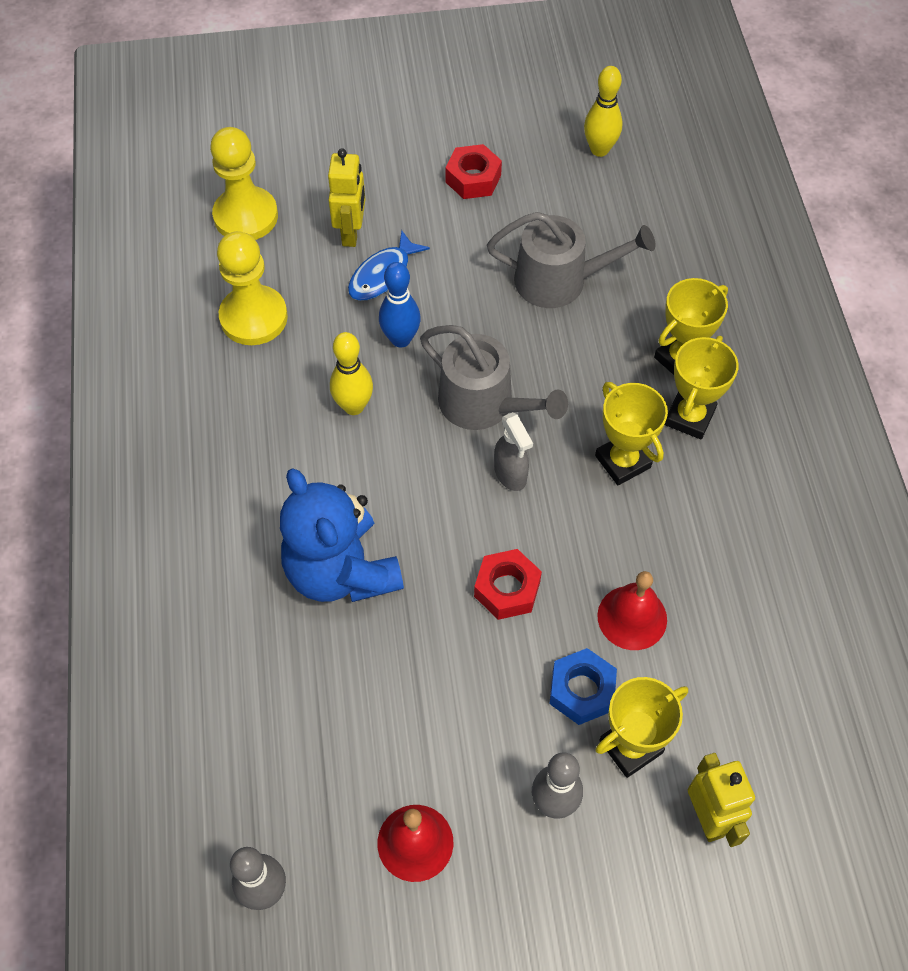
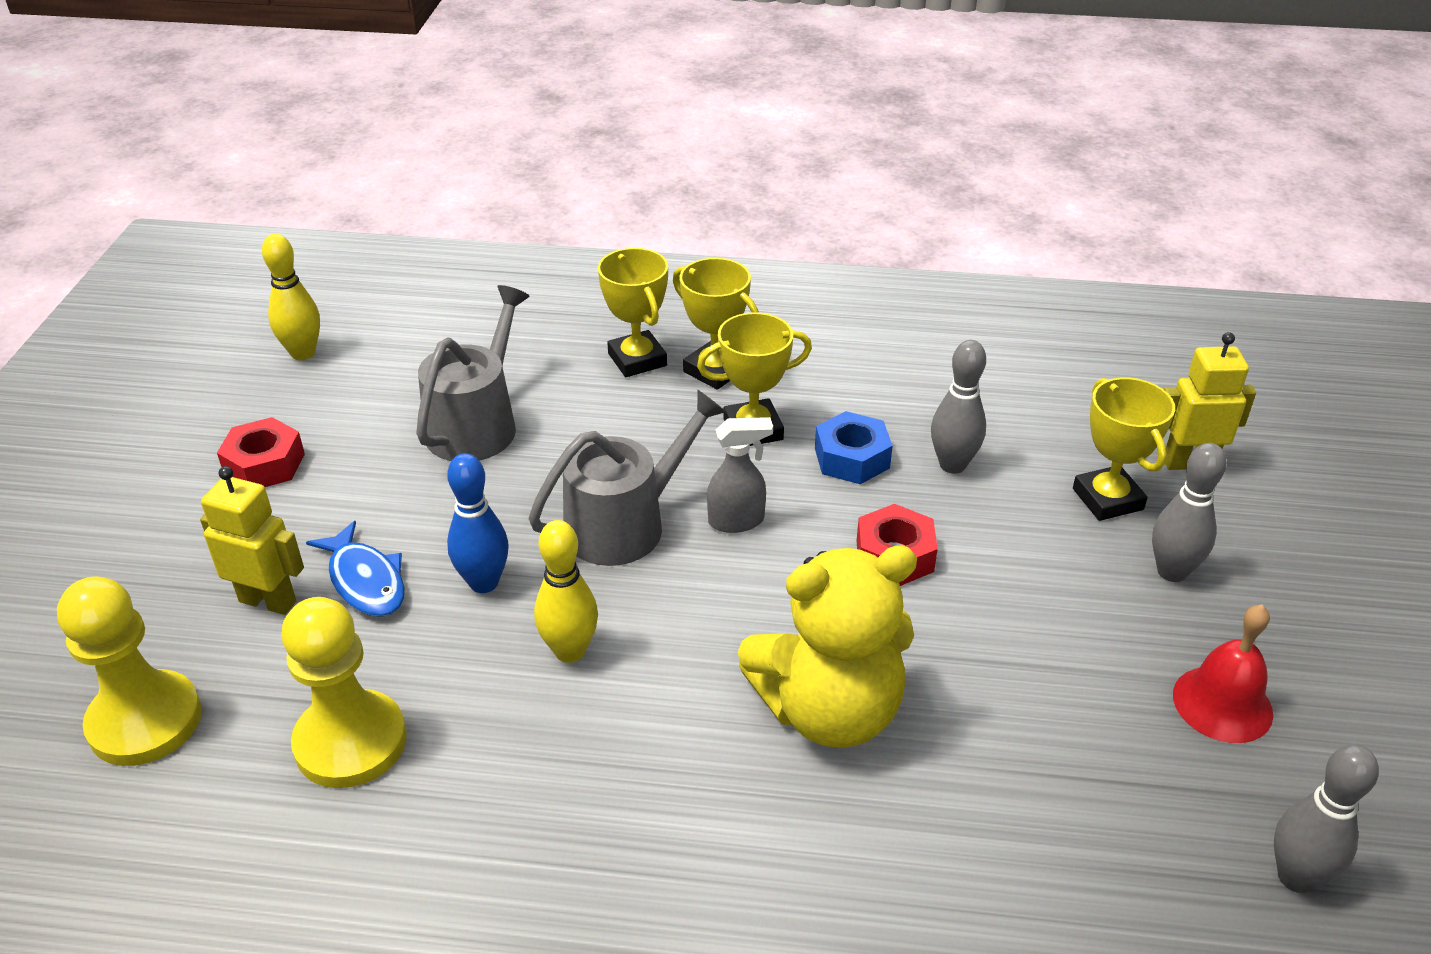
camera: 75 degrees left, 20 degrees down
blue teddy bear [280,468,404,602] -> yellow teddy bear [738,546,917,748]
blue nut [549,648,617,725] -> blue nut moved to [815,411,893,484]
red bell [597,571,667,650] -> grey bowling pin [931,340,986,474]

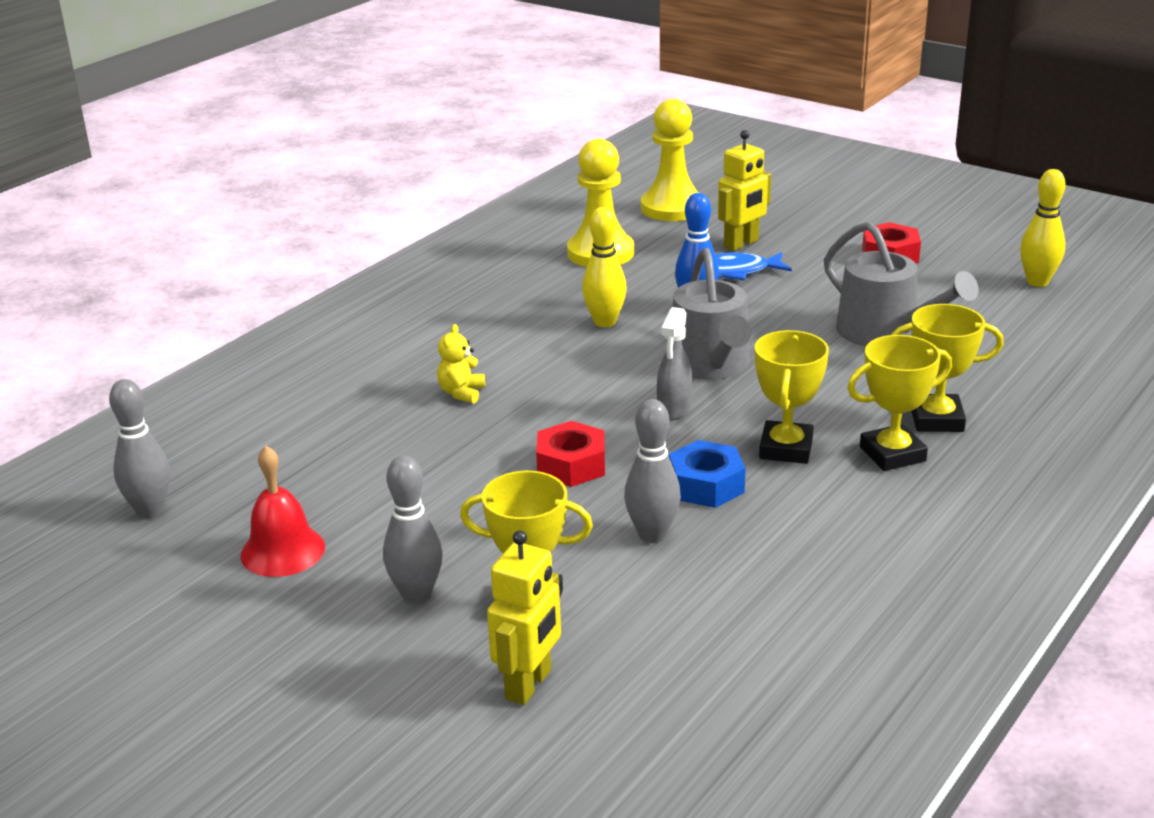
camera: 120 degrees right, 10 degrees down
yellow teddy bear [738,546,917,748] -> yellow teddy bear [437,324,485,404], size x0.40

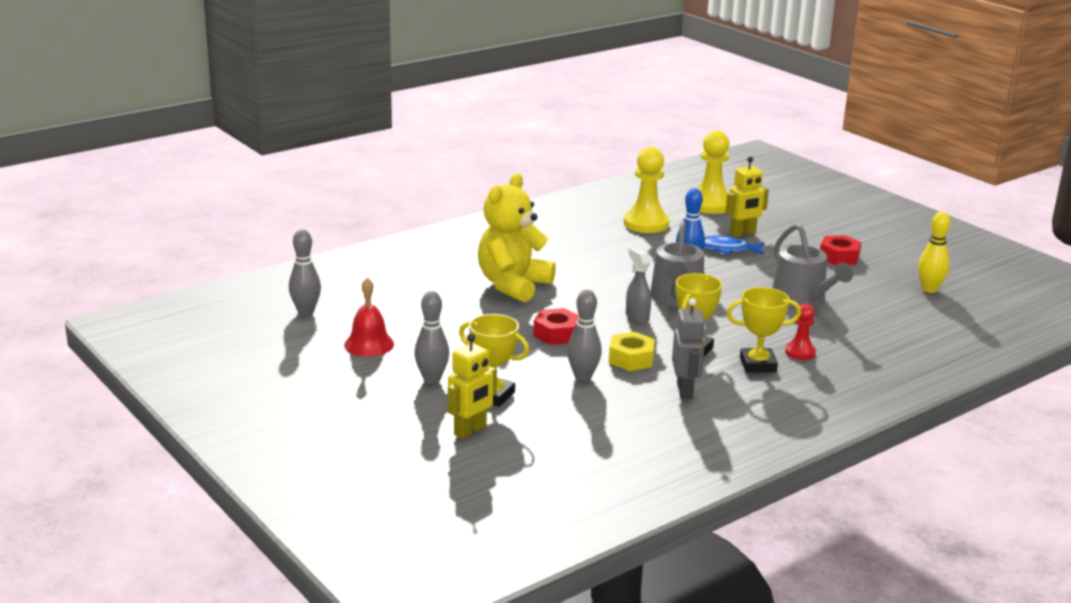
camera: 15 degrees right, 5 degrees down
yellow teddy bear [437,324,485,404] -> yellow teddy bear [478,174,556,302], size x2.48
yellow bowling pin [582,207,627,327] -> none
grey spray bottle [657,307,692,421] -> grey spray bottle turned 120 degrees clockwise [626,247,651,324]
blue nut [669,440,746,508] -> yellow nut [609,332,655,371]
yellow trophy [891,304,1004,432] -> red pawn [785,304,816,360]
none -> grey robot [672,298,705,399]

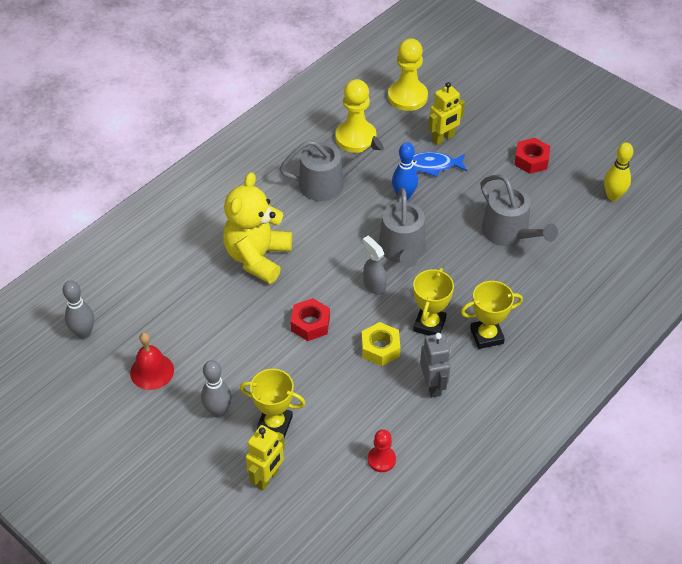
camera: 10 degrees left, 25 degrees up
grey bowling pin [567,290,602,381] -> none
red pawn [785,304,816,360] -> red pawn moved to [368,429,396,472]
none -> grey watering can [279,136,384,201]

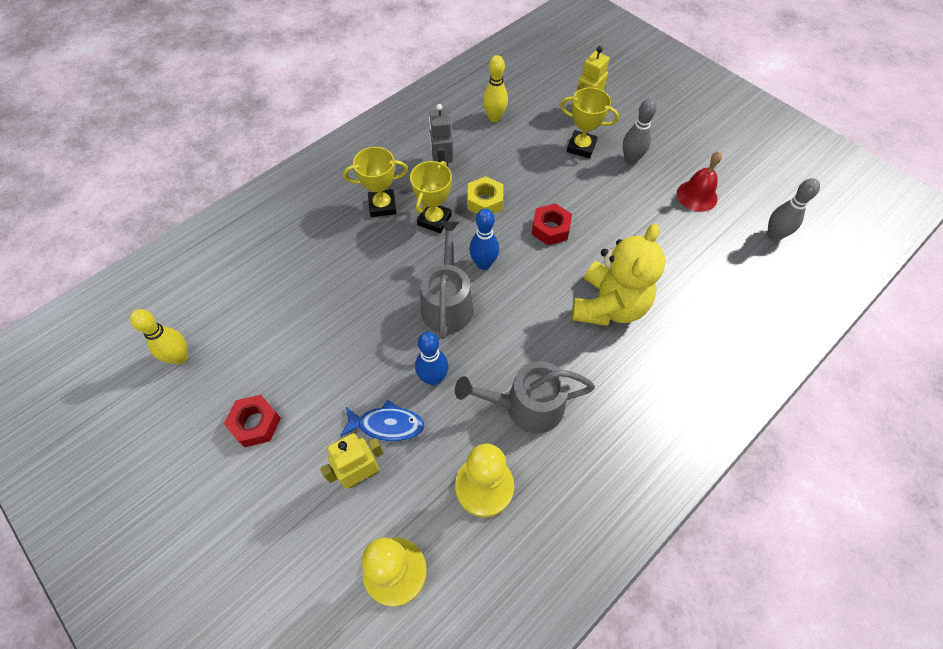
camera: 175 degrees left, 10 degrees up
grey spray bottle [363,236,387,295] -> blue bowling pin [469,208,499,270]
red pawn [368,429,396,472] -> yellow bowling pin [483,55,508,122]
grey watering can [480,174,558,246] -> none

